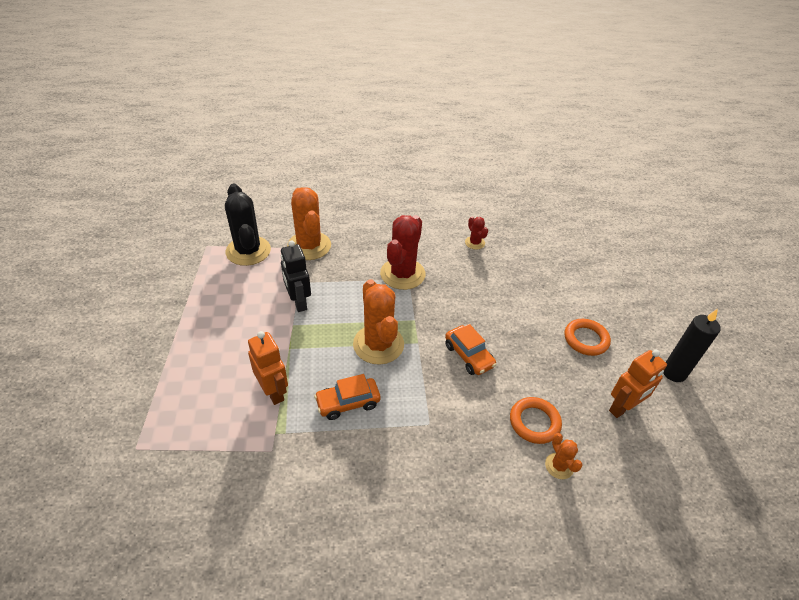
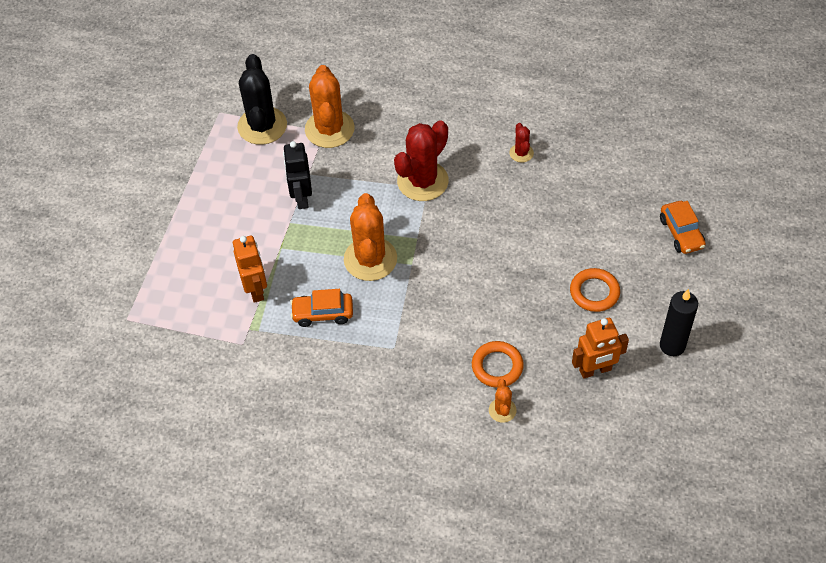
camera: 20 degrees right, 10 degrees up
orange car [445,324,497,375] -> orange car moved to [660,201,706,254]

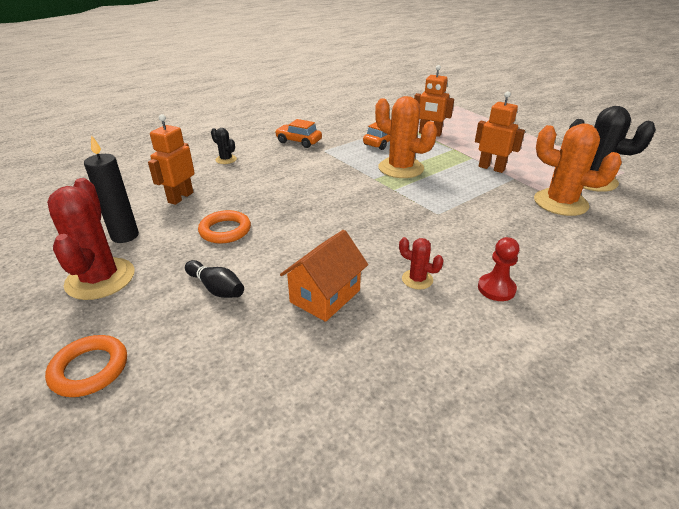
camera: 130 degrees right, 20 degrees down
black robot [283,141,312,209] -> orange robot [475,91,525,173]
red cactus [394,120,449,201] -> red cactus moved to [47,178,135,300]
orange ring [472,341,524,388] -> orange ring moved to [45,335,127,397]
orange cactus [489,379,516,423] -> black cactus [211,128,237,164]
orange car [660,201,706,254] -> orange car moved to [275,119,322,148]
none -> black bowling pin [185,260,244,298]
none -> orange house [280,230,368,322]
none -> red pawn [478,237,519,301]

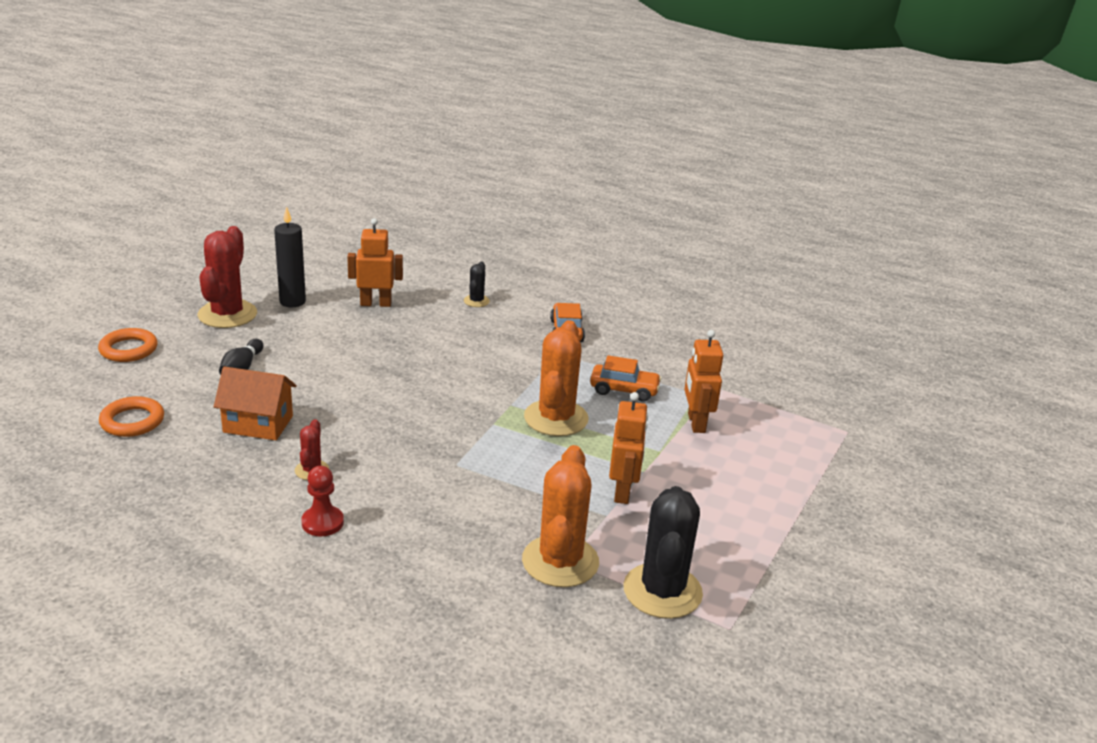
camera: 60 degrees right, 5 degrees down
red cactus [47,178,135,300] -> red cactus turned 45 degrees counterclockwise [198,226,257,328]
orange ring [198,210,251,244] -> orange ring moved to [99,396,164,437]

